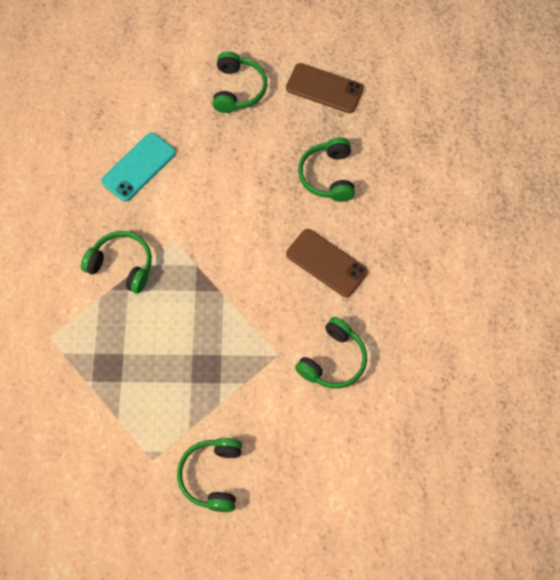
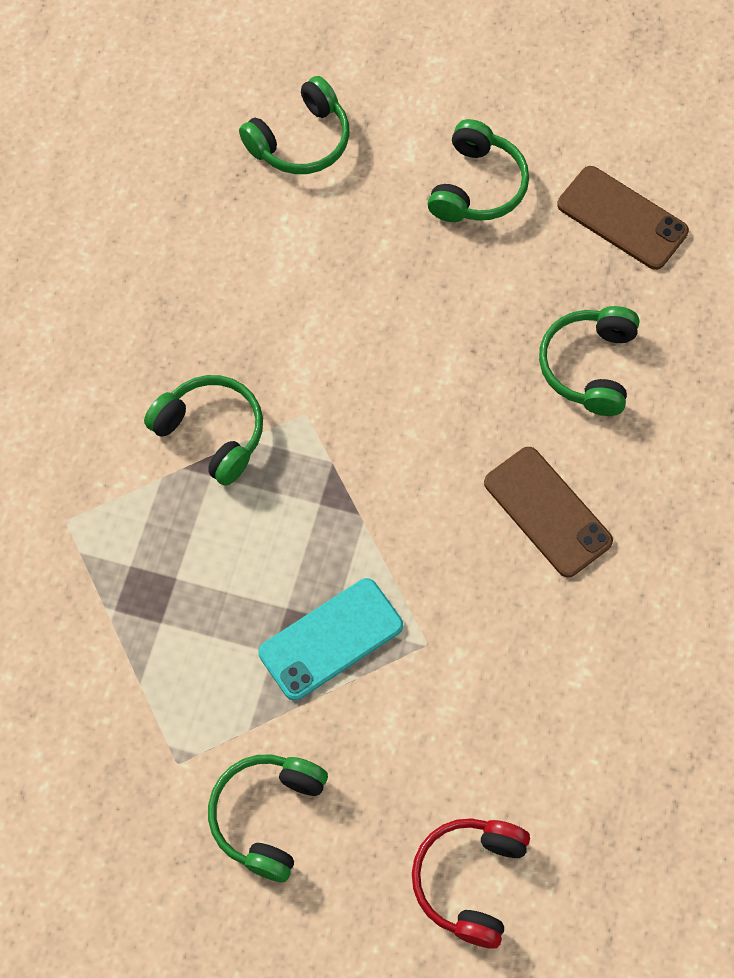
camera: 15 degrees right, 0 degrees up
turquoise phone [101,133,176,202] -> turquoise phone moved to [259,578,403,701]
green headphones [295,317,367,389] -> green headphones moved to [239,76,350,174]
none -> red headphones [412,818,530,949]

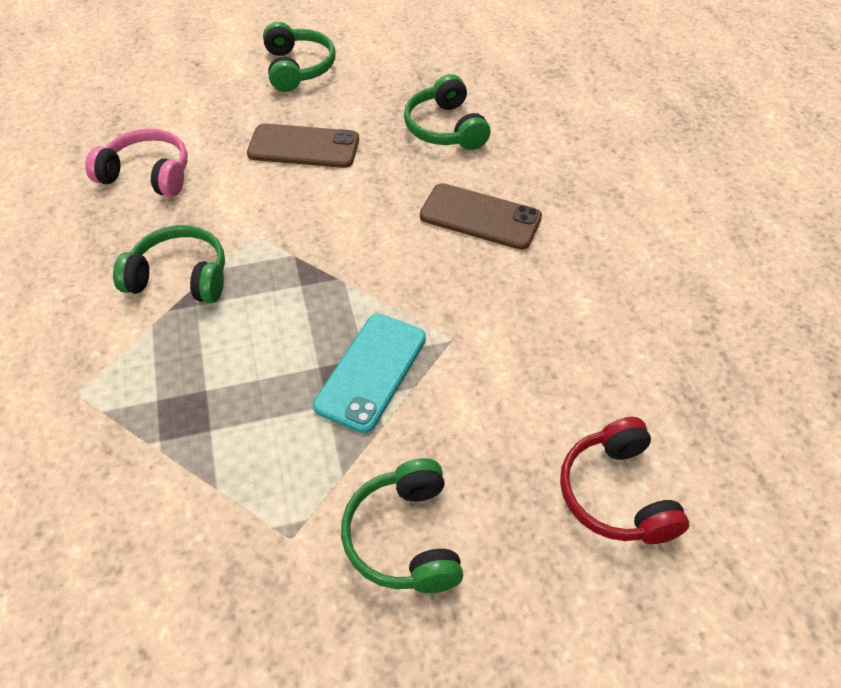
camera: 30 degrees left, 15 degrees down
green headphones [239,76,350,174] -> none
brown phone [557,166,689,270] -> brown phone moved to [247,123,359,168]
none -> pink headphones [85,128,188,197]

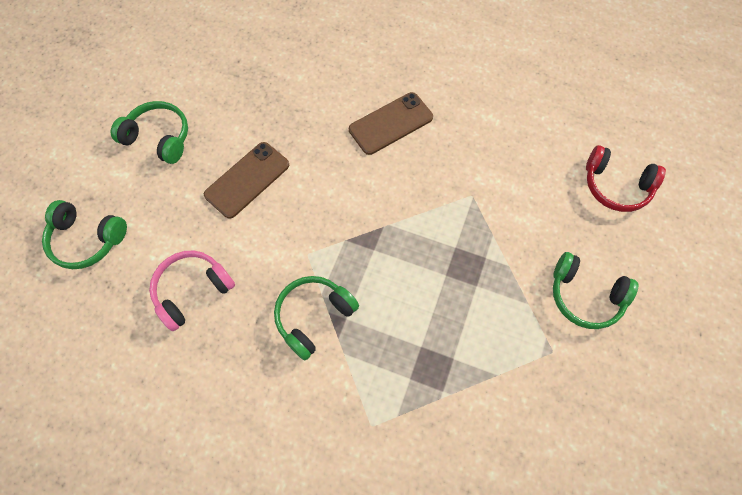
camera: 55 degrees left, 15 degrees up
turquoise phone [313,314,426,433] -> none
green headphones [404,74,490,150] -> green headphones moved to [42,200,127,269]

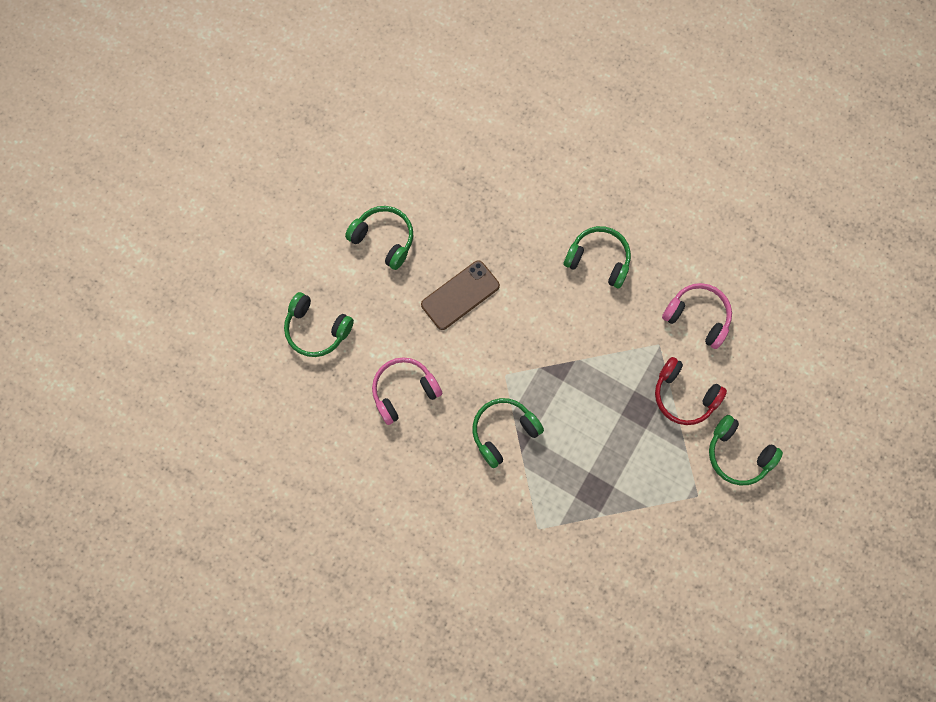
camera: 10 degrees right, 10 degrees up
brown phone [349,92,433,155] -> green headphones [564,226,631,288]
red headphones [586,145,666,212] -> red headphones moved to [655,357,727,425]
none -> pink headphones [662,283,732,349]

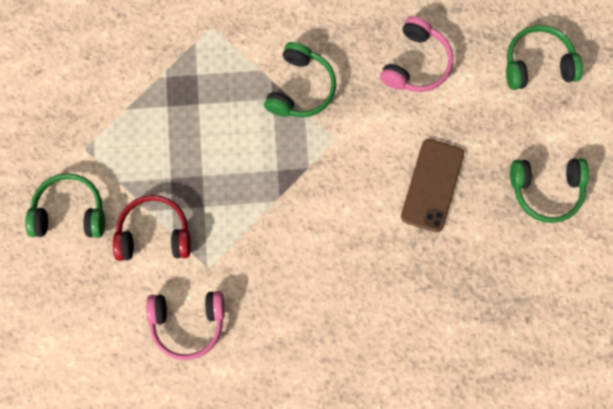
camera: 145 degrees right, 0 degrees up
green headphones [564,226,631,288] -> none

